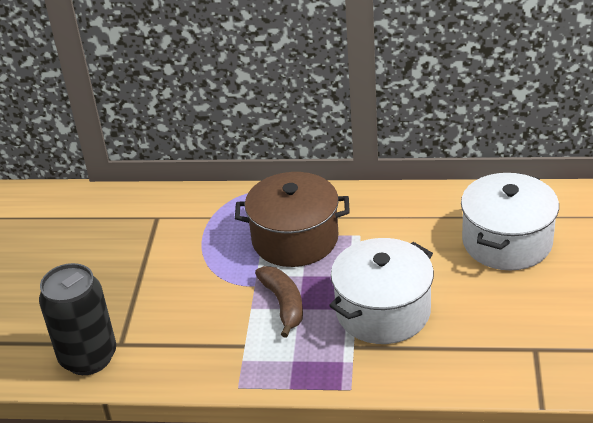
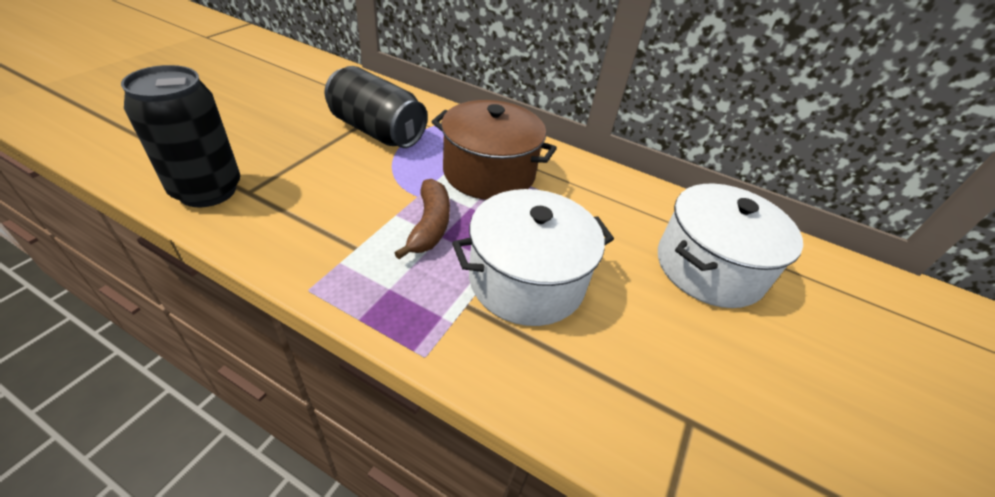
camera: 15 degrees right, 5 degrees up
none -> black can [325,66,428,148]

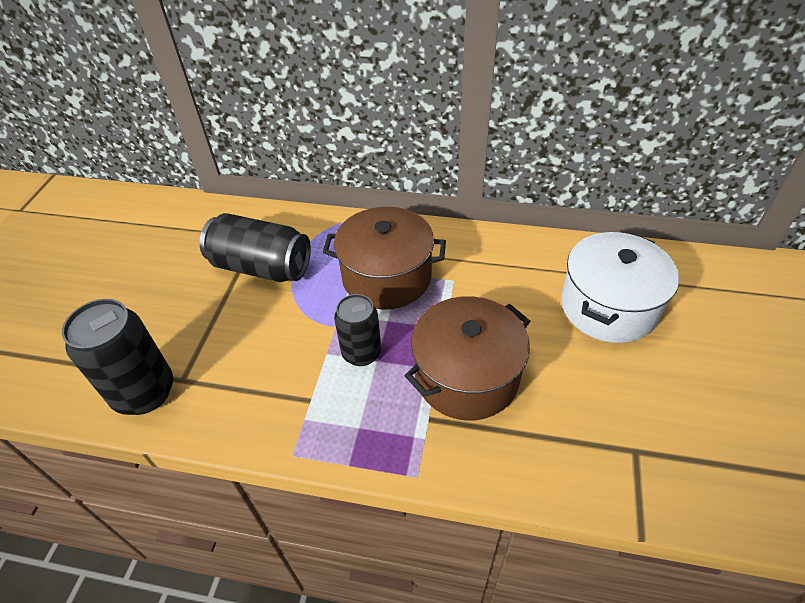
camera: 10 degrees left, 5 degrees up
brown banana [395,179,450,259] -> black can [334,294,381,366]
white pot [452,189,614,326] -> brown pot [404,296,530,420]

